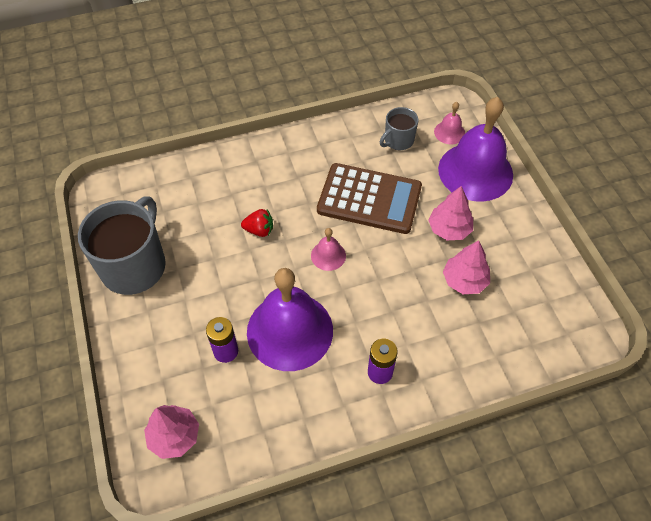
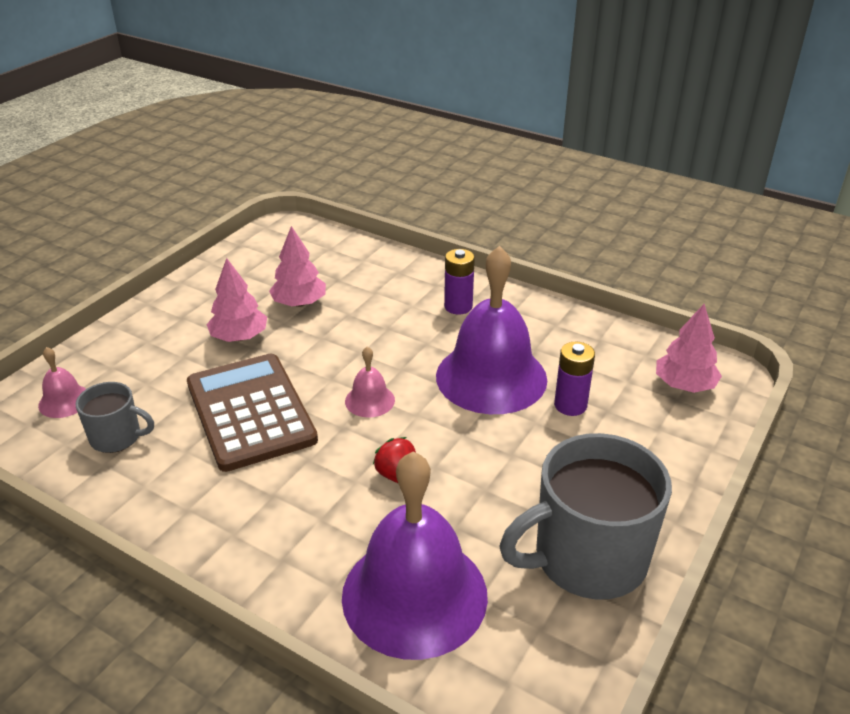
camera: 130 degrees left, 20 degrees down
purple bell [438,97,513,202] -> purple bell moved to [342,452,488,660]

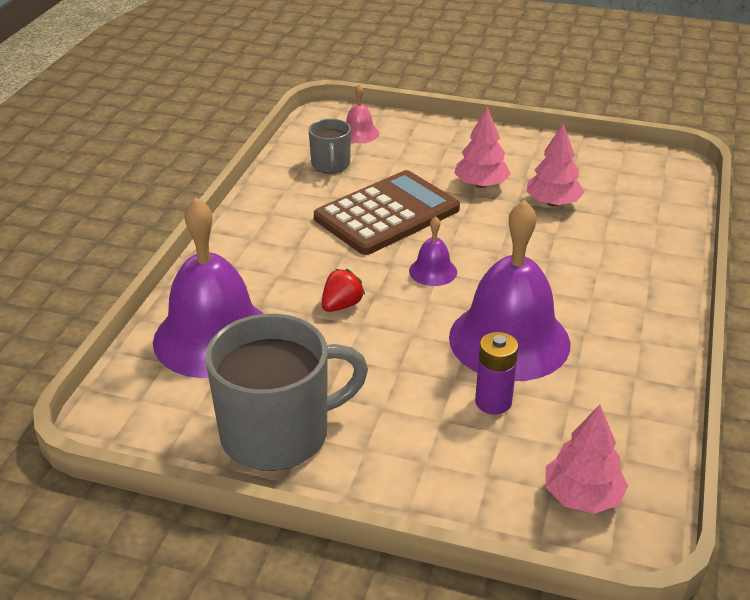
camera: 75 degrees right, 0 degrees up
pink bell [345,347,395,418] -> purple bell [409,216,457,286]
purple battery [444,249,475,315] -> none
grey mug [499,433,672,600] -> grey mug turned 105 degrees clockwise [205,314,368,471]

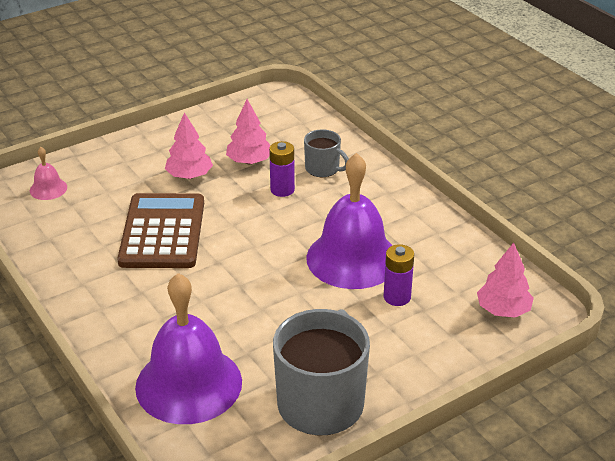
camera: 50 degrees left, 0 degrees up
grey mug [309,119,351,173] -> grey mug moved to [304,129,349,177]
red strawberry [321,269,365,312] -> none
purple bell [409,216,457,286] -> none
none -> purple battery [269,141,295,197]

